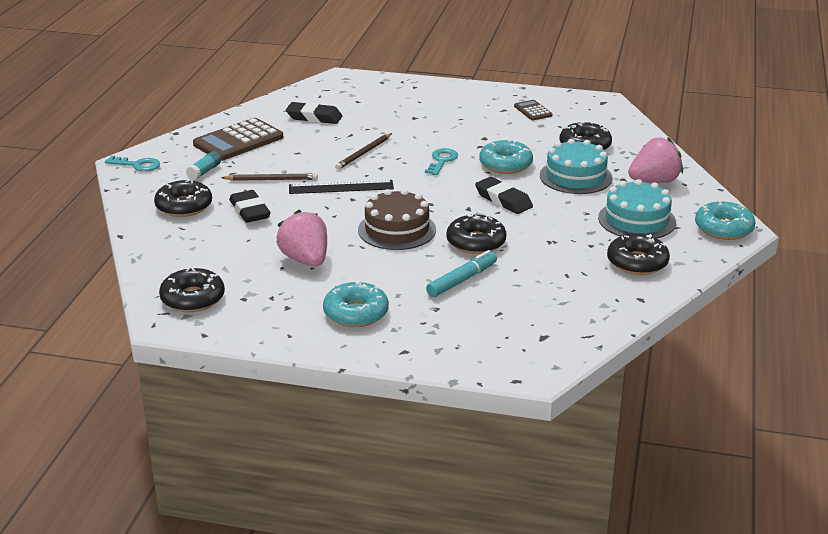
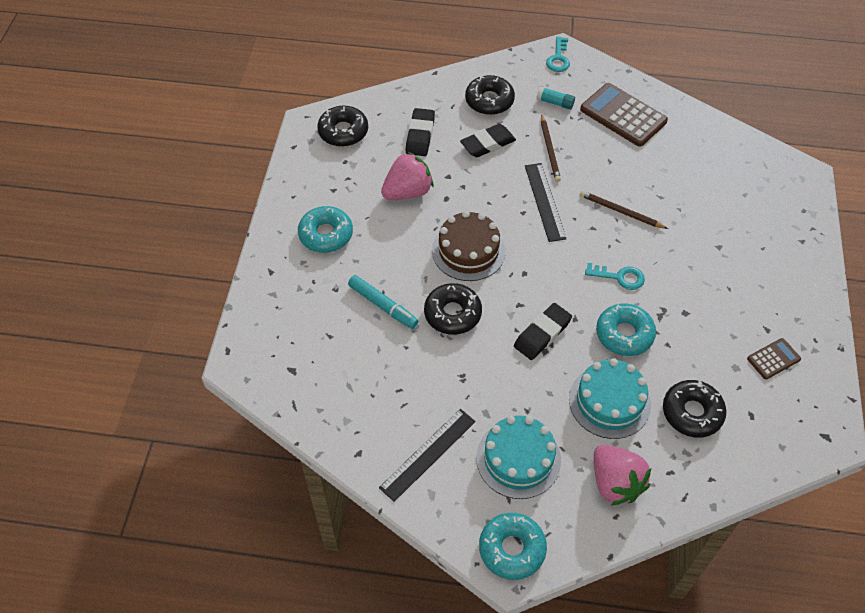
camera: 85 degrees right, 25 degrees up
black eraser [286,102,342,124] -> black eraser moved to [405,108,435,156]
black donut [607,234,670,275] -> black ruler [379,409,476,502]

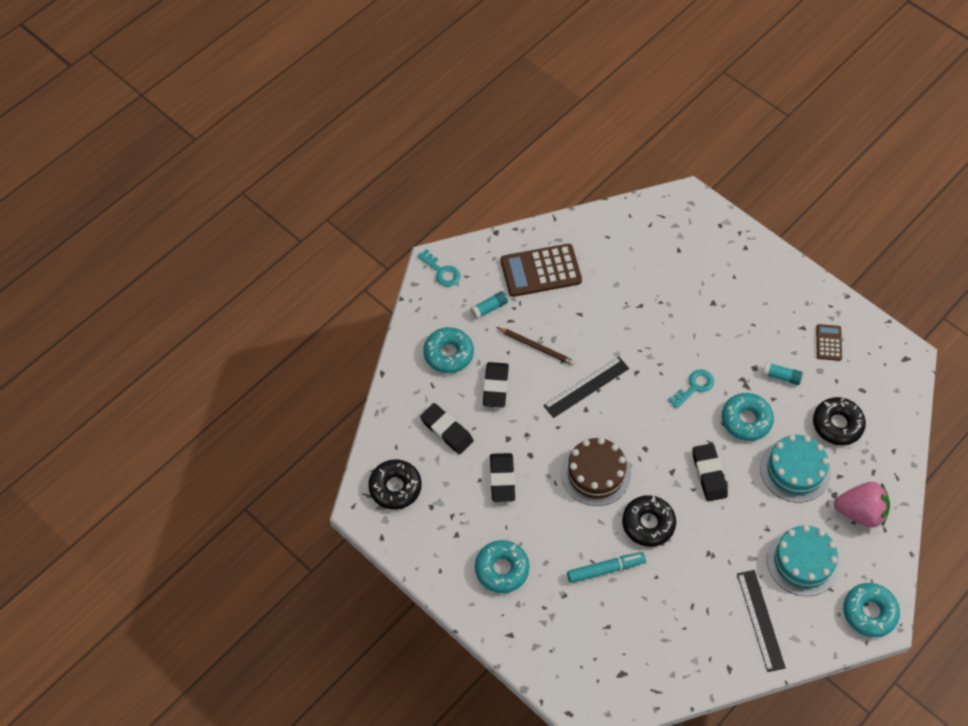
camera: 55 degrees left, 5 degrees up
pink strawberry [381,152,433,200] -> black eraser [490,453,515,502]
black donut [465,75,515,115] -> turquoise donut [423,327,474,373]
black ruler [525,163,566,242] -> black ruler turned 60 degrees counterclockwise [543,357,629,418]
brown pencil [580,191,668,229] -> none
none -> turquoise glue stick [763,362,803,385]

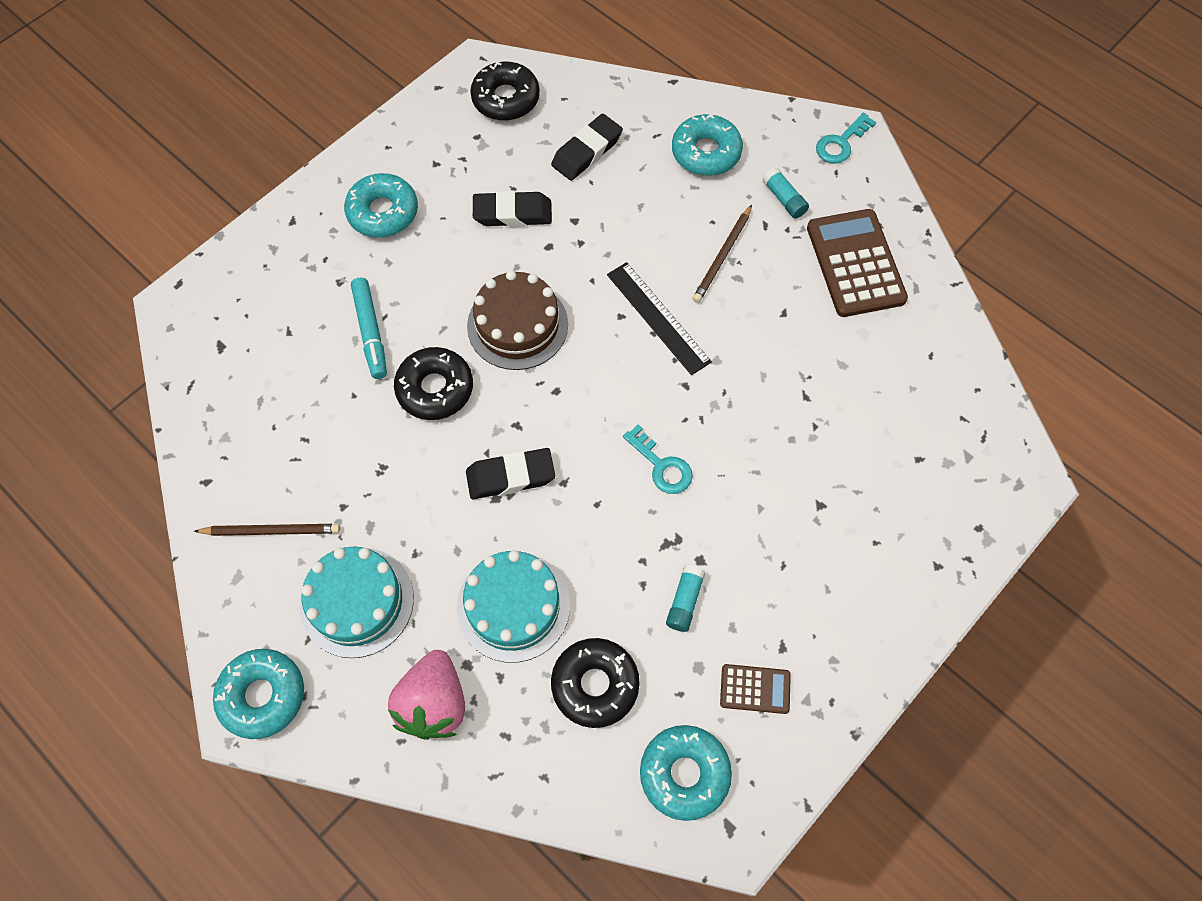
camera: 90 degrees right, 5 degrees up
black eraser [483,362,509,408] -> none
turquoise donut [722,393,774,441] -> turquoise donut moved to [640,725,732,821]
black ruler [737,570,786,672] -> brown pencil [194,524,340,536]

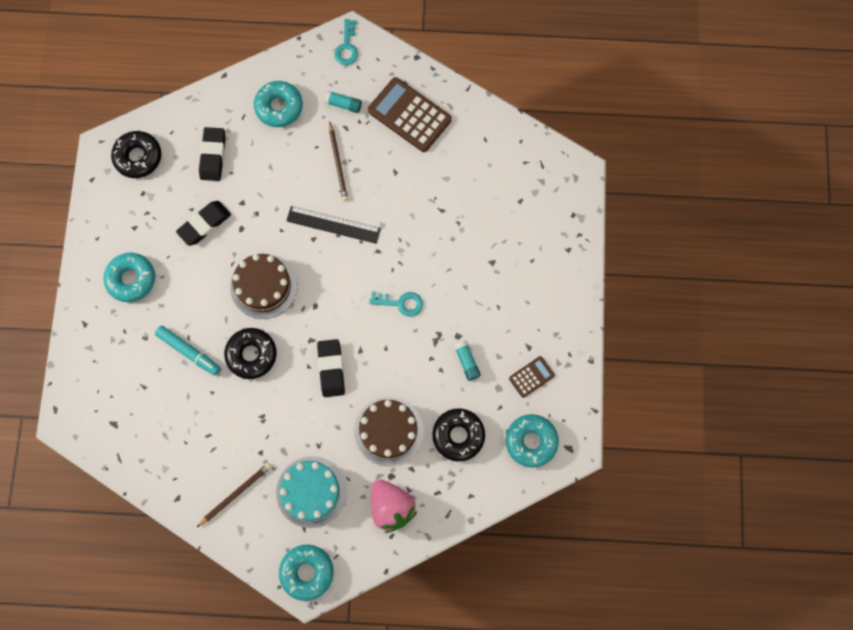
camera: 40 degrees left, 10 degrees up
turquoise cake [457,550,570,663] -> brown cake [354,397,424,466]
black eraser [466,448,555,499] -> black eraser turned 45 degrees counterclockwise [317,339,345,397]

